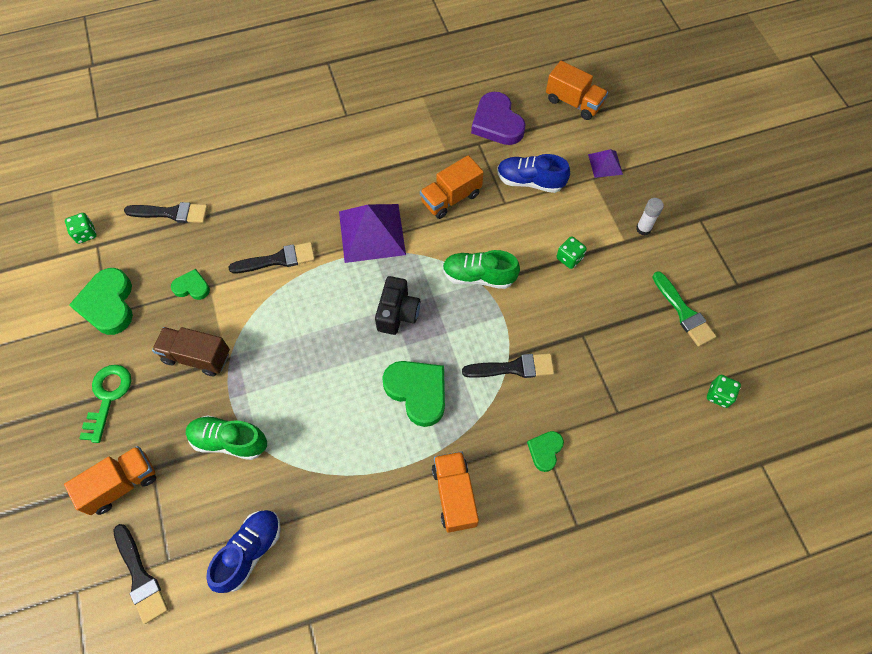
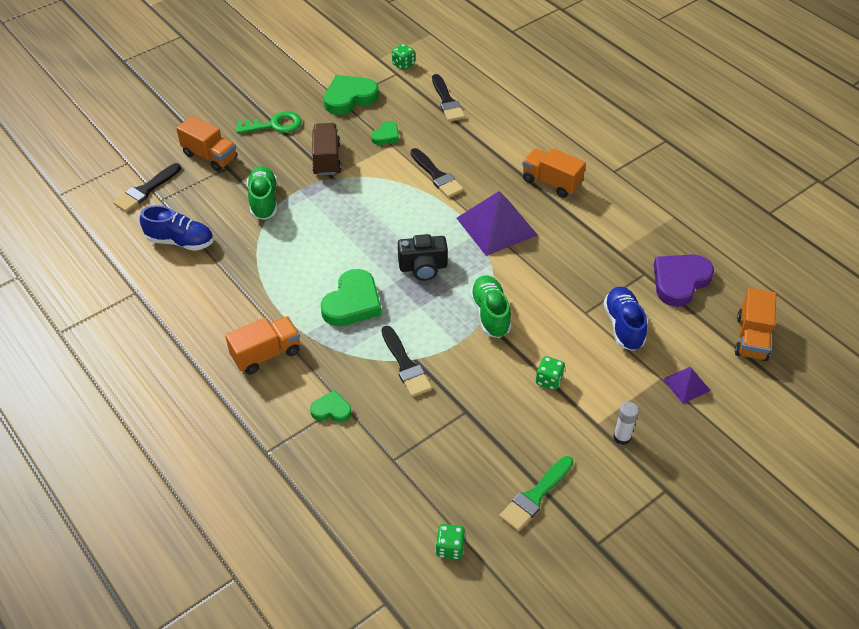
camera: 70 degrees right, 15 degrees down
green heart [171,269,210,300] -> green heart turned 45 degrees clockwise [371,121,399,145]
orange truck [420,155,484,219] -> orange truck moved to [522,148,586,198]

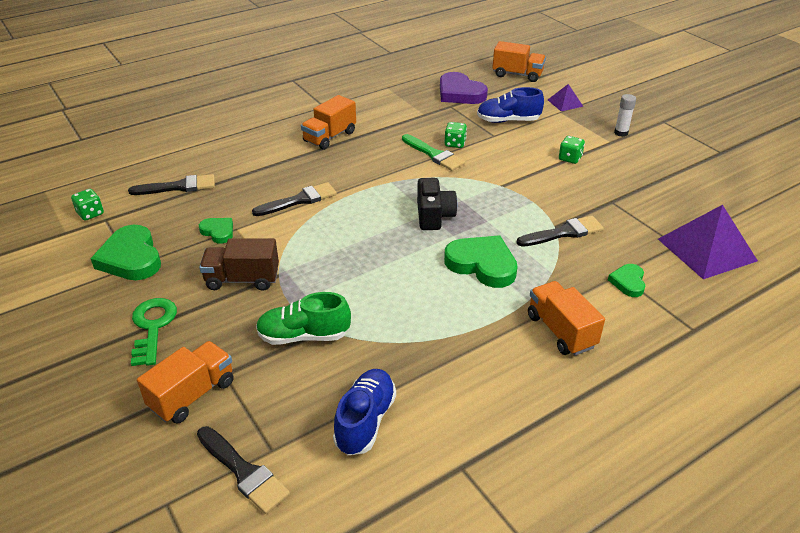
camera: 85 degrees left, 10 degrees down
green dice [436,524,465,559] -> green dice moved to [445,122,467,148]
purple pyramid [456,191,537,256] -> purple pyramid moved to [658,205,758,279]
green shoe [470,275,512,338] -> none
green brush [499,456,573,531] -> green brush moved to [402,134,465,171]

